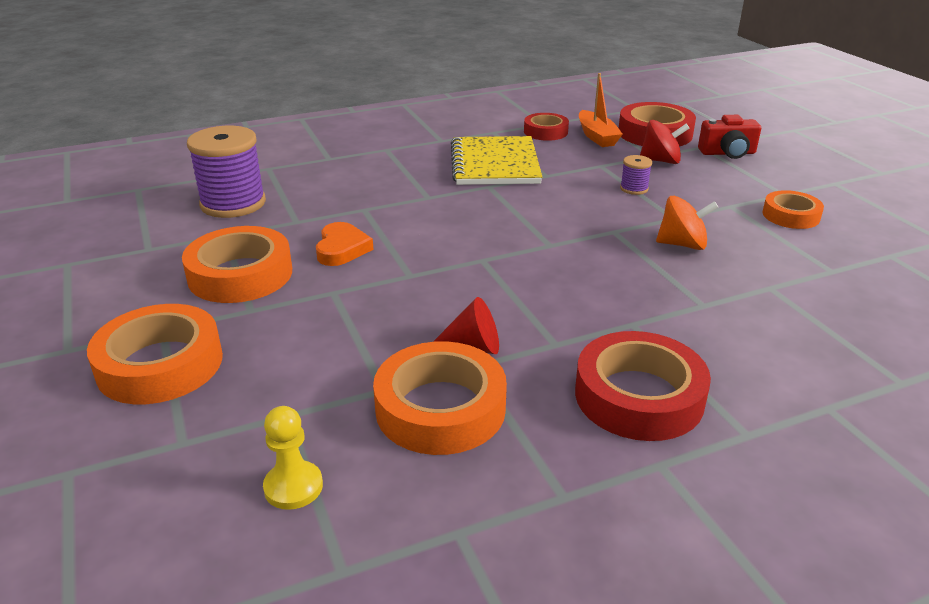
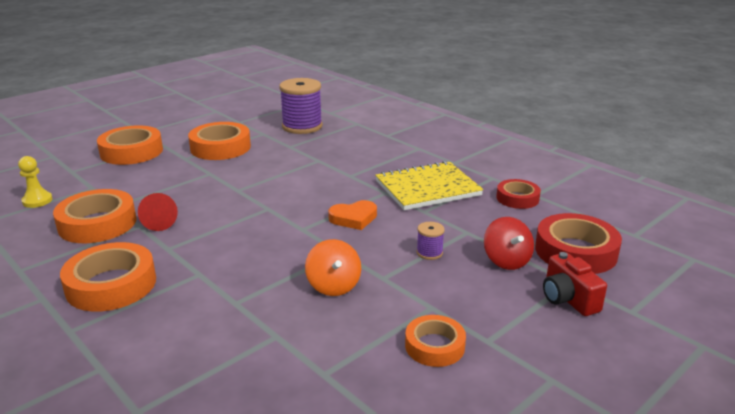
camera: 70 degrees right, 5 degrees down
orange heart [316,222,374,266] -> orange heart moved to [328,200,377,230]
red tape [575,331,711,441] -> orange tape [60,242,156,312]
orange boat [579,73,623,147] -> none

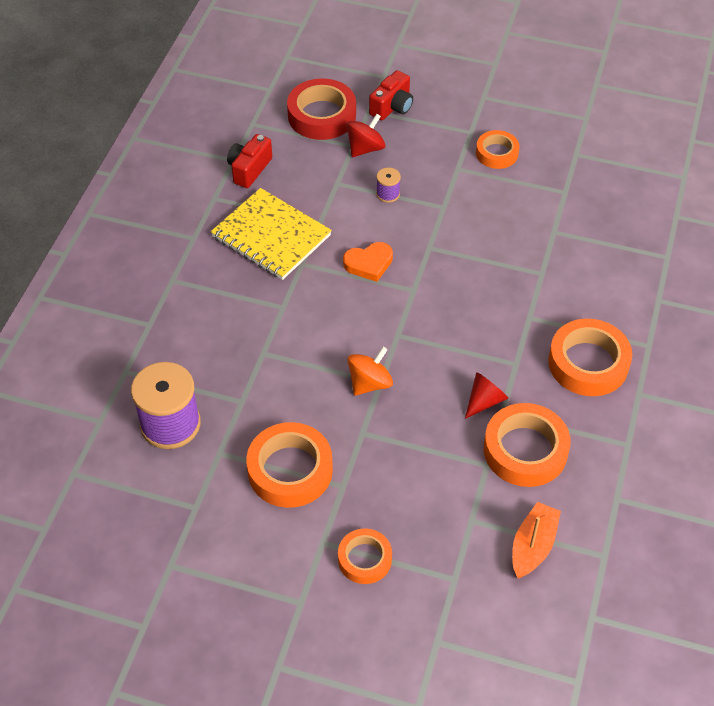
camera: 120 degrees left, 25 degrees up
yellow pawn [18,156,53,208] -> orange boat [512,502,561,578]
orange tape [97,125,163,165] -> orange tape [338,528,392,584], size x0.61
orange spinning top [305,239,361,296] -> orange spinning top moved to [347,347,393,395]
orange heart [328,200,377,230] -> orange heart turned 120 degrees clockwise [343,242,393,282]
red tape [496,179,541,209] -> red camera [227,134,272,188]

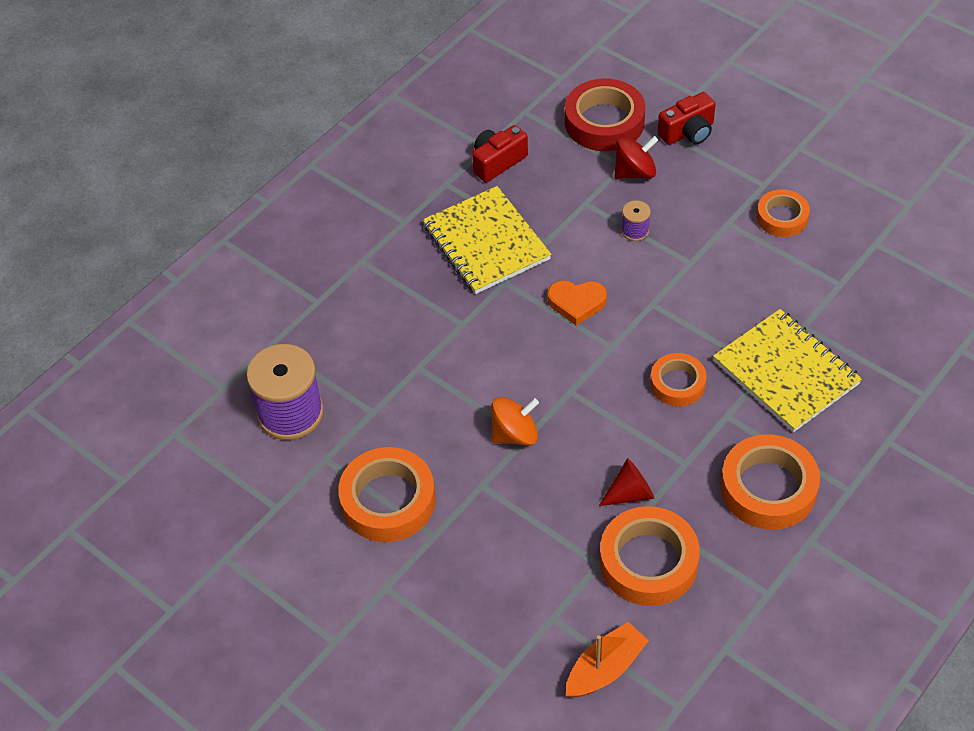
camera: 25 degrees right, 0 degrees up
orange tape [338,528,392,584] -> orange tape moved to [650,353,707,406]
none -> yellow notebook [713,309,862,432]

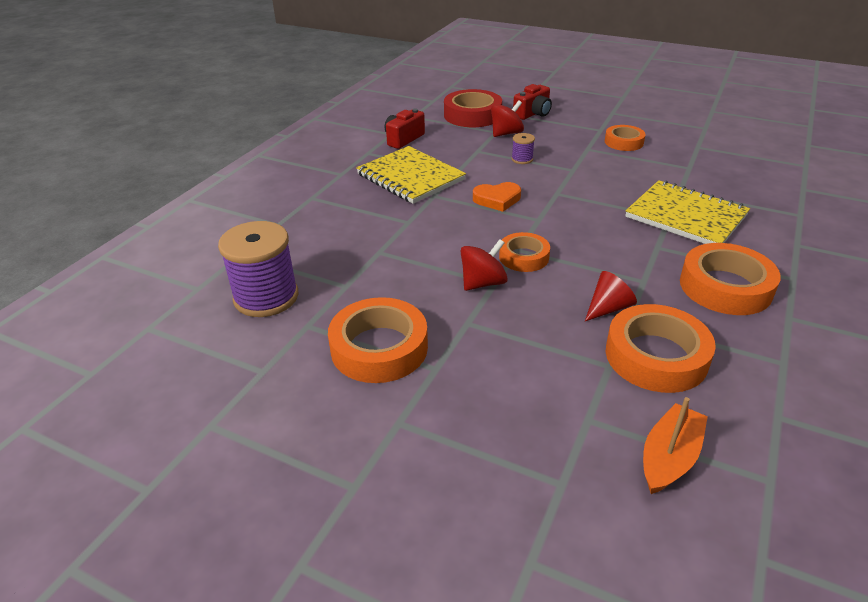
camera: 15 degrees left, 15 degrees down
orange spinning top [491,397,539,446] -> red spinning top [461,239,508,291]
orange tape [650,353,707,406] -> orange tape moved to [499,232,550,272]

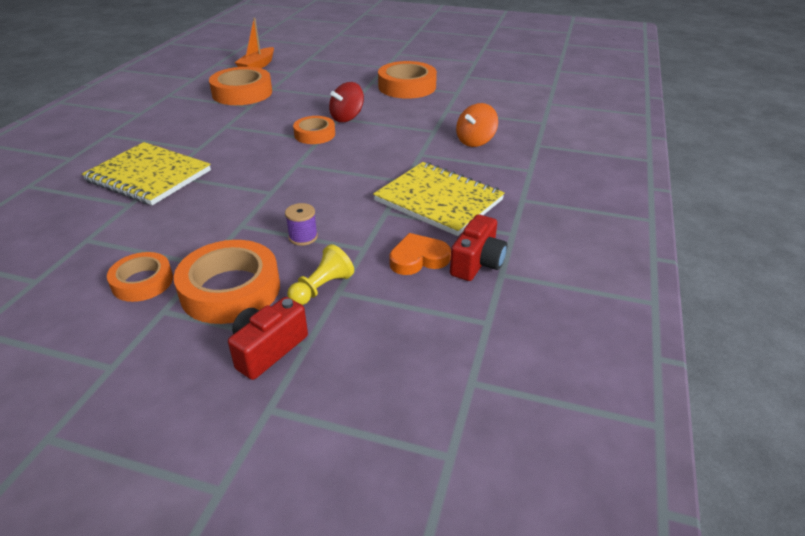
camera: 170 degrees right, 0 degrees up
purple spool [218,221,298,317] -> none
red tape [444,89,502,127] -> none
orange heart [473,182,521,212] -> orange heart moved to [389,233,451,275]
red spinning top [491,100,524,137] -> yellow pawn [287,244,354,305]
red cone [585,271,637,321] -> none
orange tape [680,243,781,315] -> orange tape moved to [174,240,280,324]
none -> orange spinning top [456,103,498,147]

